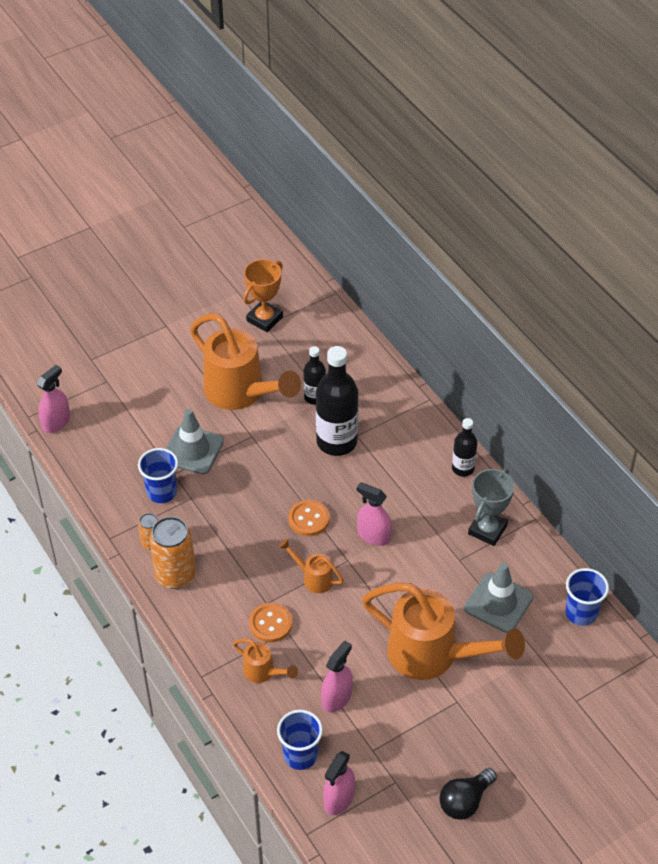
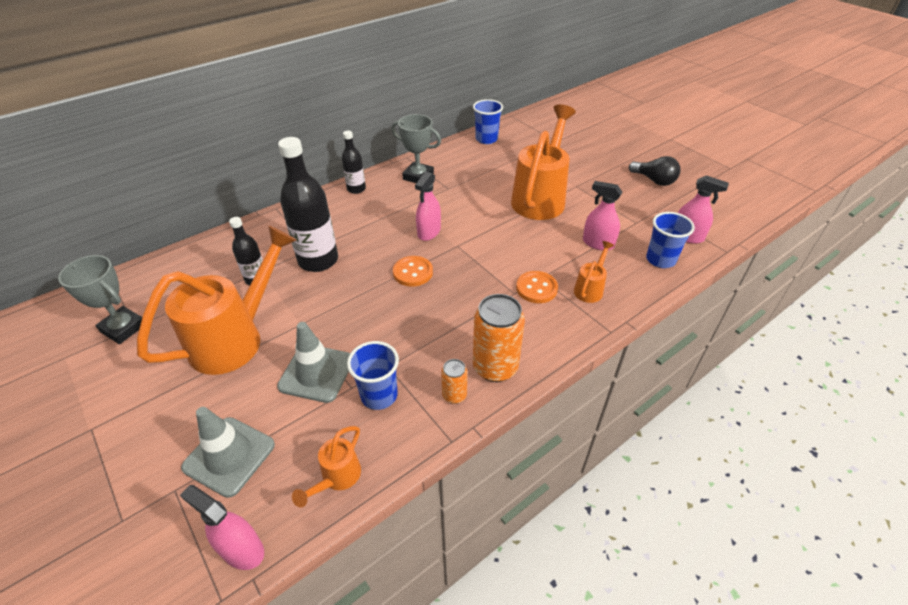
camera: 95 degrees left, 5 degrees down
orange trophy [243,259,283,332] -> grey trophy [58,255,142,344]
orange watering can [279,539,344,593] -> orange watering can moved to [292,426,361,507]
grey traffic cone [464,563,533,633] -> grey traffic cone moved to [181,407,275,498]

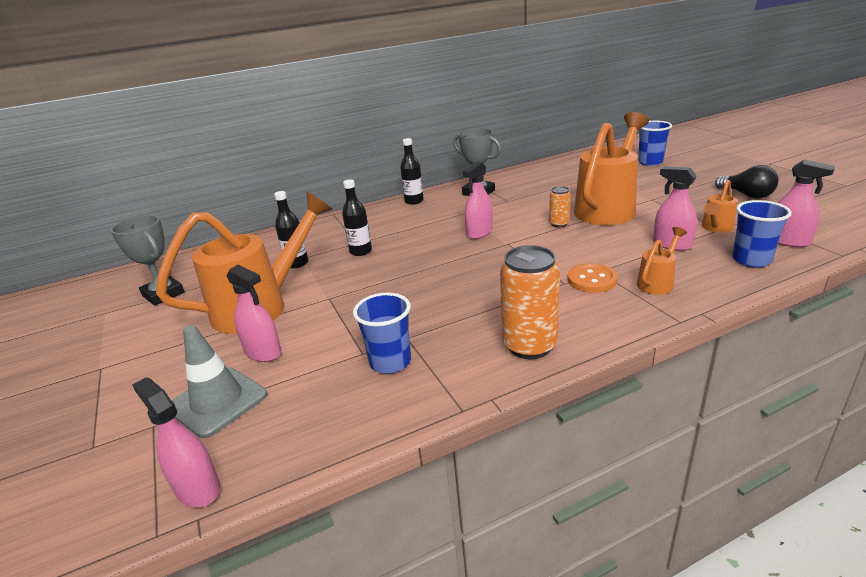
camera: 15 degrees right, 15 degrees down
grey traffic cone [277,322,350,403] -> none
black bottle [278,137,338,272] -> black bottle [342,179,372,256], size x0.55
orange watering can [292,426,361,507] -> orange watering can moved to [702,180,738,233]
orange button [393,256,433,287] -> none
orange can [441,359,467,404] -> orange can moved to [549,186,571,228]
blue cup [473,99,503,144] -> blue cup moved to [638,121,672,166]
none -> pink spray bottle [227,265,282,362]

